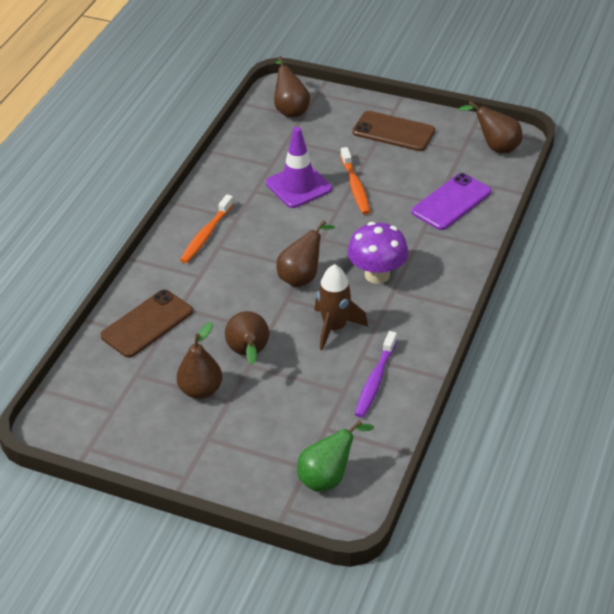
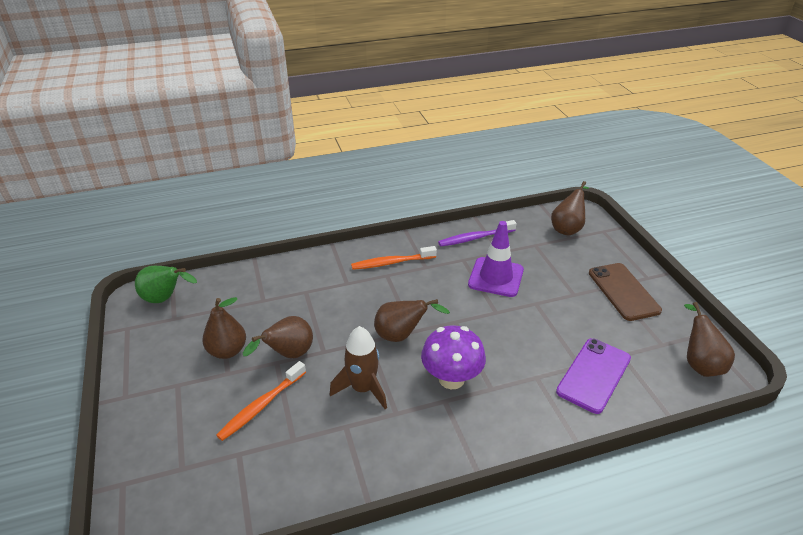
camera: 50 degrees right, 5 degrees down
brown phone [100,290,193,358] -> none
green pear [297,420,374,492] -> green pear moved to [135,266,197,303]
orange toothbrush [340,147,370,215] -> orange toothbrush moved to [216,361,306,441]
purple toothbrush [355,331,397,418] -> purple toothbrush moved to [438,220,516,247]
purple phone [412,173,492,230] -> purple phone turned 60 degrees counterclockwise [556,338,631,414]

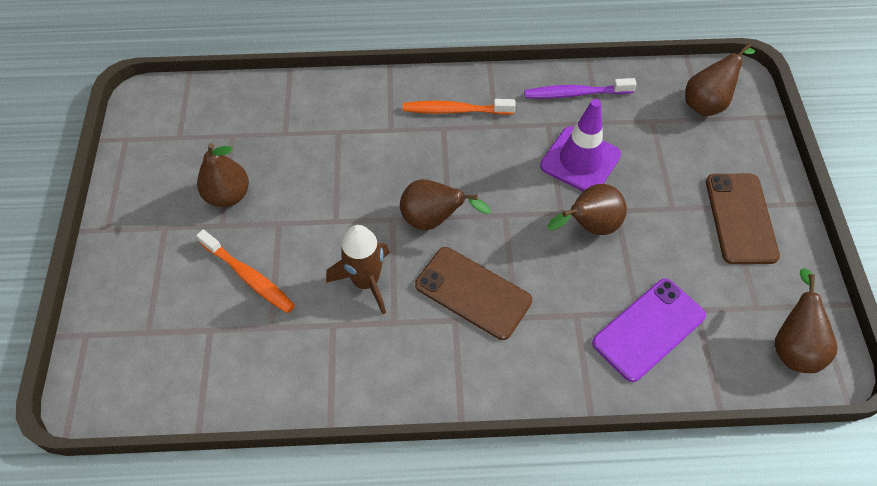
camera: 15 degrees right, 20 degrees up
green pear [135,266,197,303] -> none
orange toothbrush [216,361,306,441] -> orange toothbrush turned 105 degrees counterclockwise [196,229,295,313]
brown pear [243,316,313,358] -> brown pear moved to [548,184,627,235]
purple mushroom [421,325,486,389] -> brown phone [415,247,532,340]

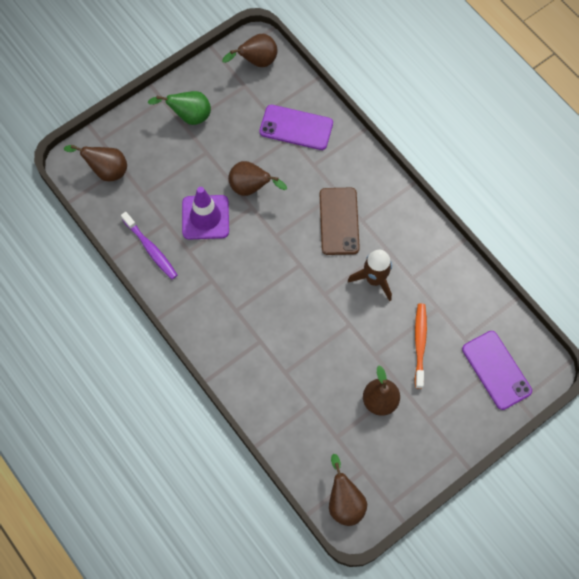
camera: 125 degrees left, 10 degrees up
brown pear [400,179,491,230] -> brown pear moved to [329,454,367,526]
orange toothbrush [403,99,516,115] -> none
brown phone [706,174,780,264] -> green pear [148,91,211,125]
none -> purple phone [462,331,532,410]

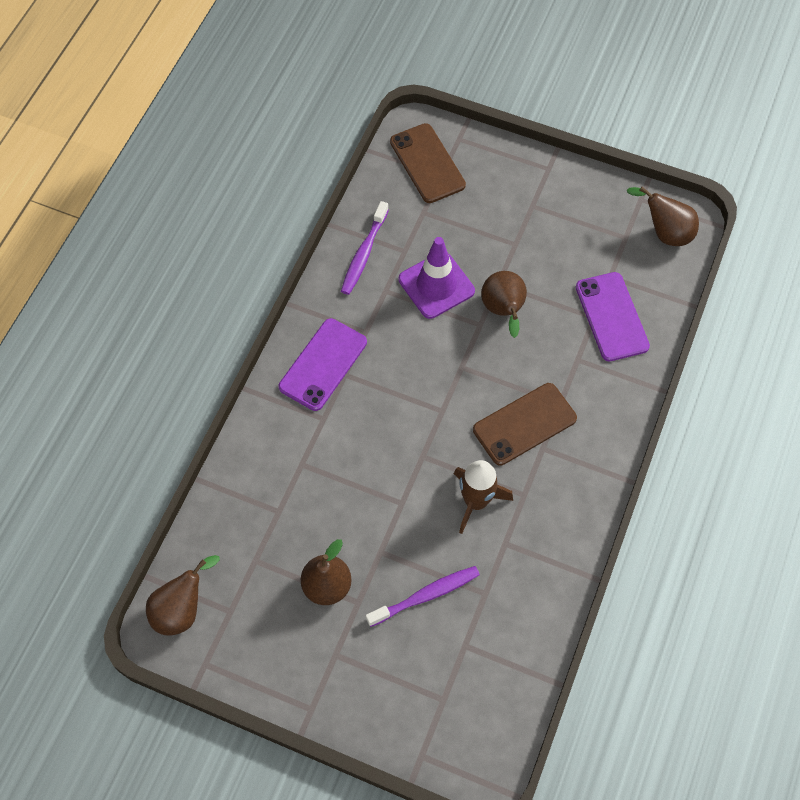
camera: 60 degrees right, 5 degrees down
brown pear [64,145,127,181] -> brown phone [390,123,466,203]
green pear [148,91,211,125] -> none
orange toothbrush [415,303,427,389] -> purple toothbrush [366,566,480,627]
purple phone [462,331,532,410] -> purple phone moved to [279,318,367,411]

